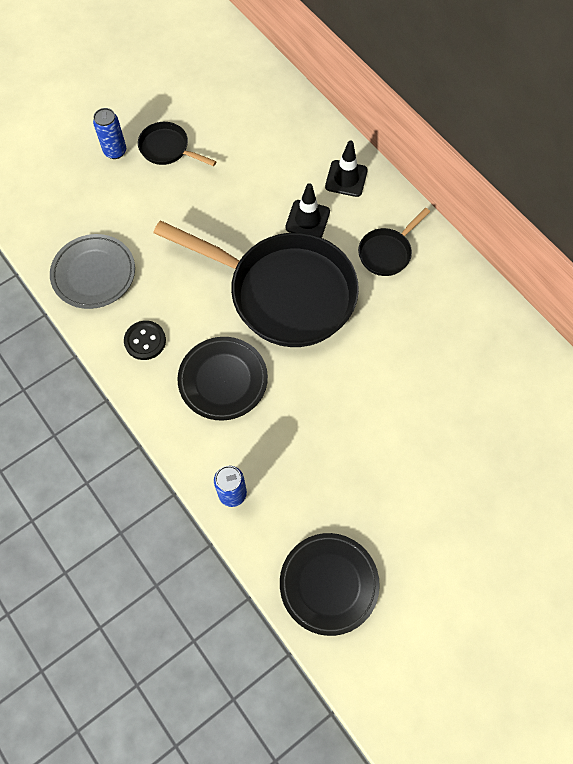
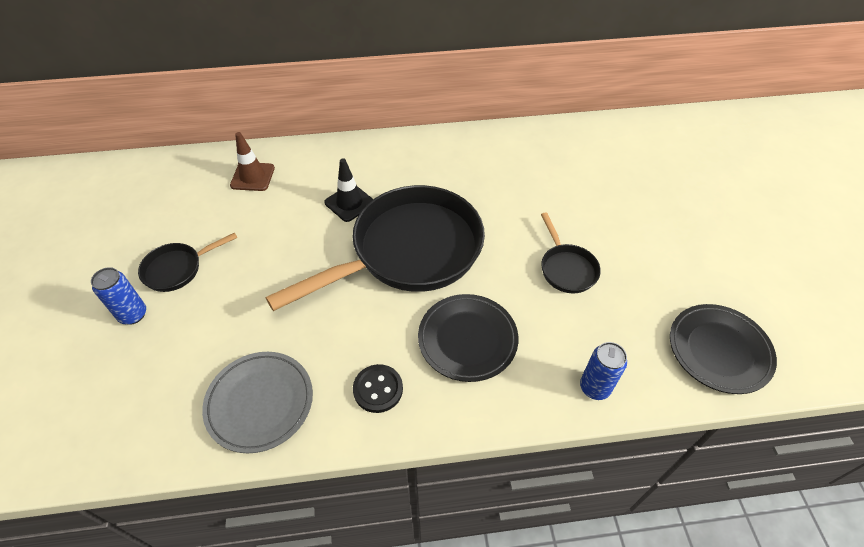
camera: 60 degrees left, 15 degrees down
black traffic cone [325,141,368,197] -> none
black pan [358,208,430,276] -> black pan moved to [541,212,601,293]
none -> brown traffic cone [230,132,275,191]

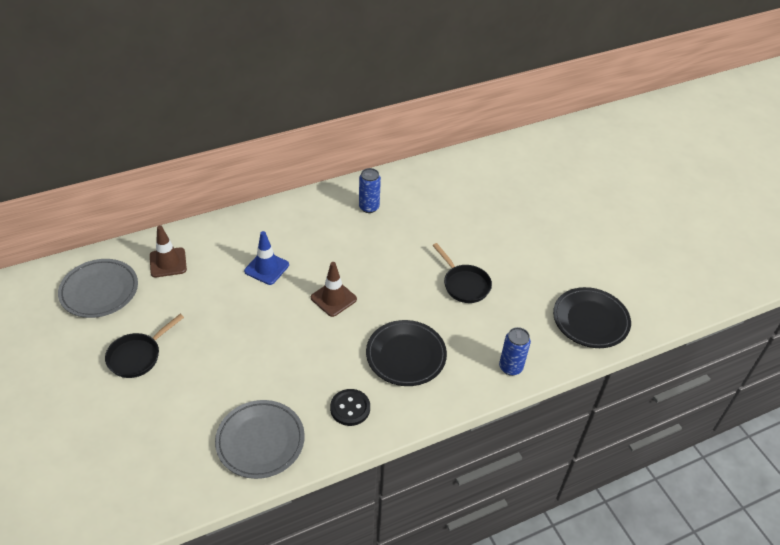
camera: 20 degrees left, 5 degrees down
blue can [91,267,146,325] -> blue can moved to [359,168,381,213]
black pan [265,185,485,311] -> brown traffic cone [311,262,357,317]
black traffic cone [324,158,373,222] -> blue traffic cone [244,231,289,285]
none -> grey plate [58,259,138,318]

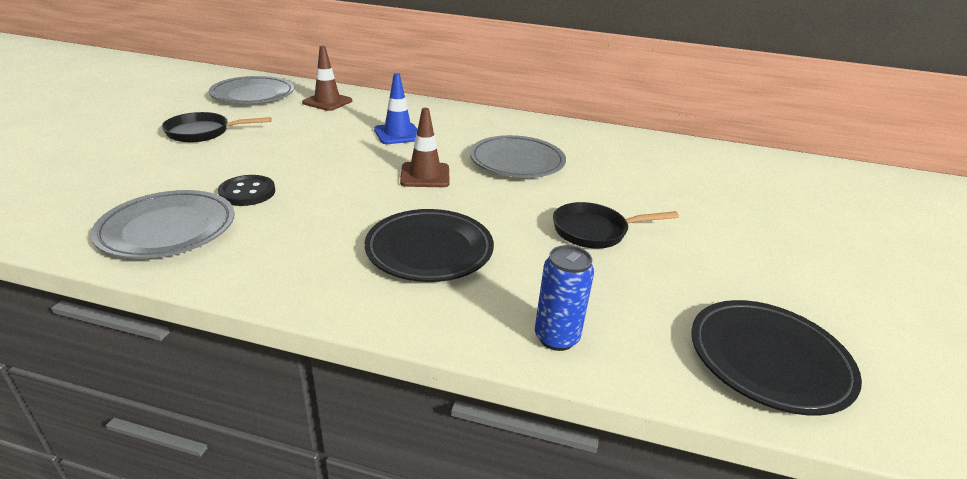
camera: 40 degrees right, 15 degrees down
black button [330,389,370,426] -> black button moved to [218,175,275,206]
blue can [359,168,381,213] -> none
black pan [432,243,492,303] -> black pan turned 75 degrees clockwise [553,202,679,248]
none -> grey plate [470,135,566,178]

